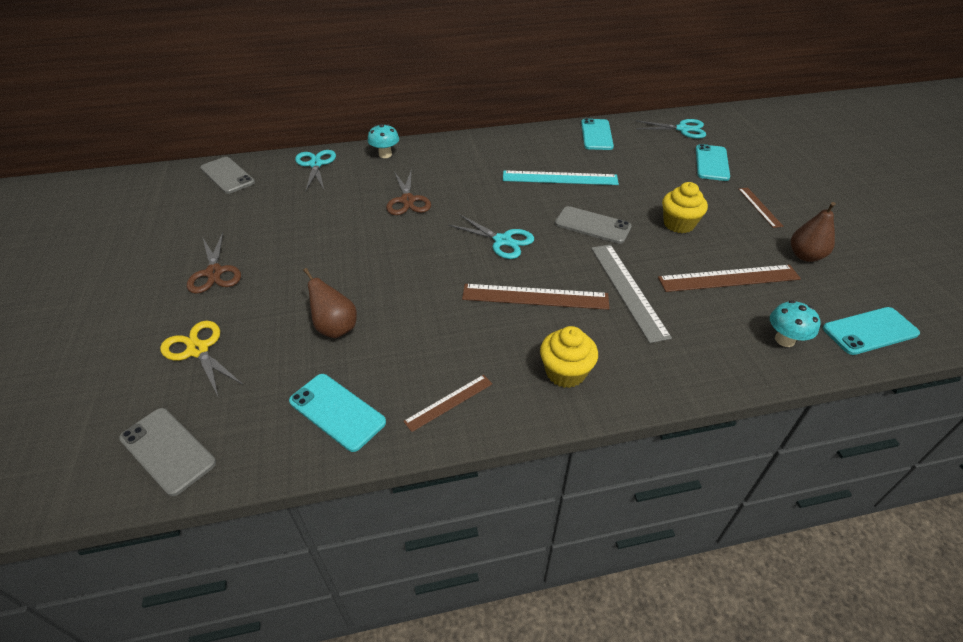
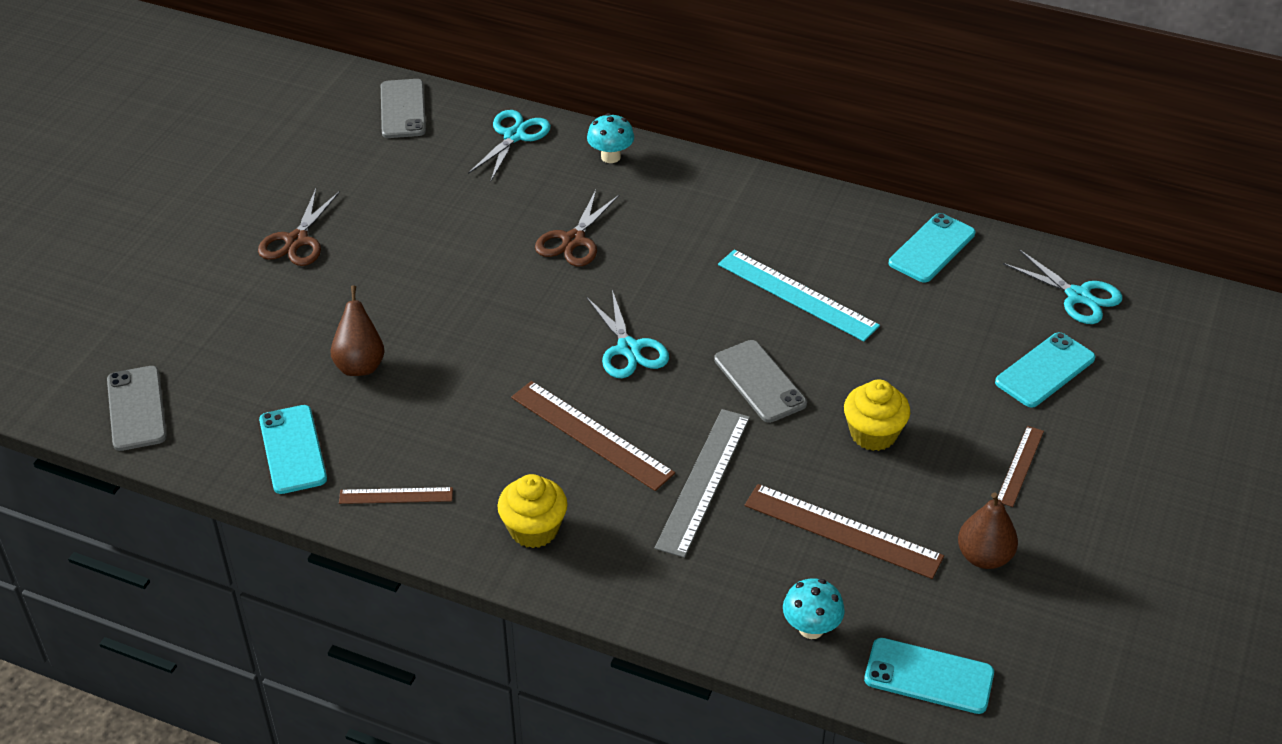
camera: 35 degrees right, 0 degrees up
yellow scissors [160,321,243,398] -> none

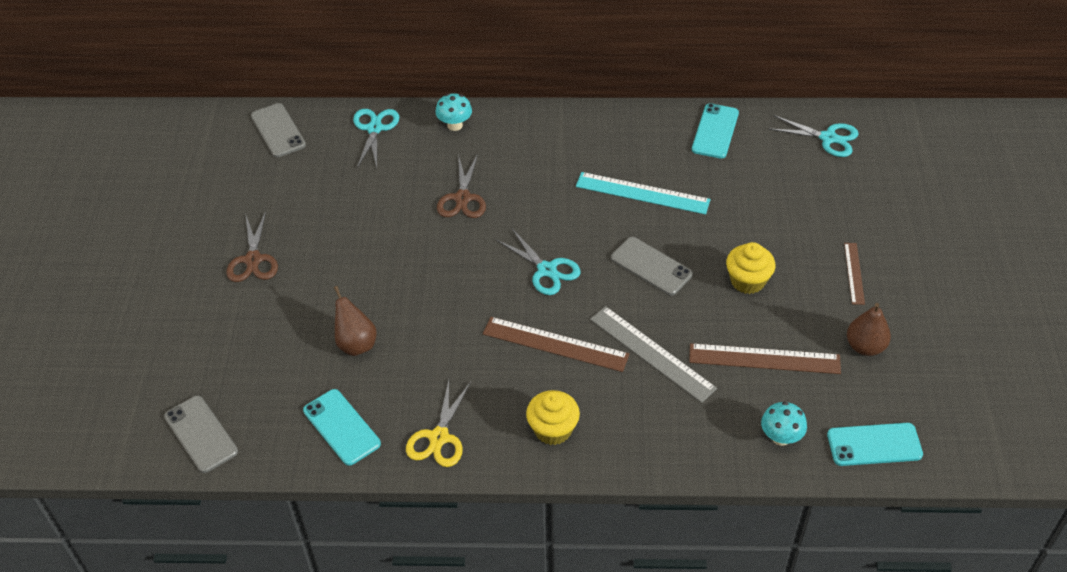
camera: 20 degrees left, 5 degrees up
brown ruler [339,487,453,504] -> yellow scissors [406,380,471,467]
grey ruler [655,409,750,558] -> grey ruler turned 45 degrees counterclockwise [590,306,717,403]
turquoise phone [995,332,1095,408] -> none

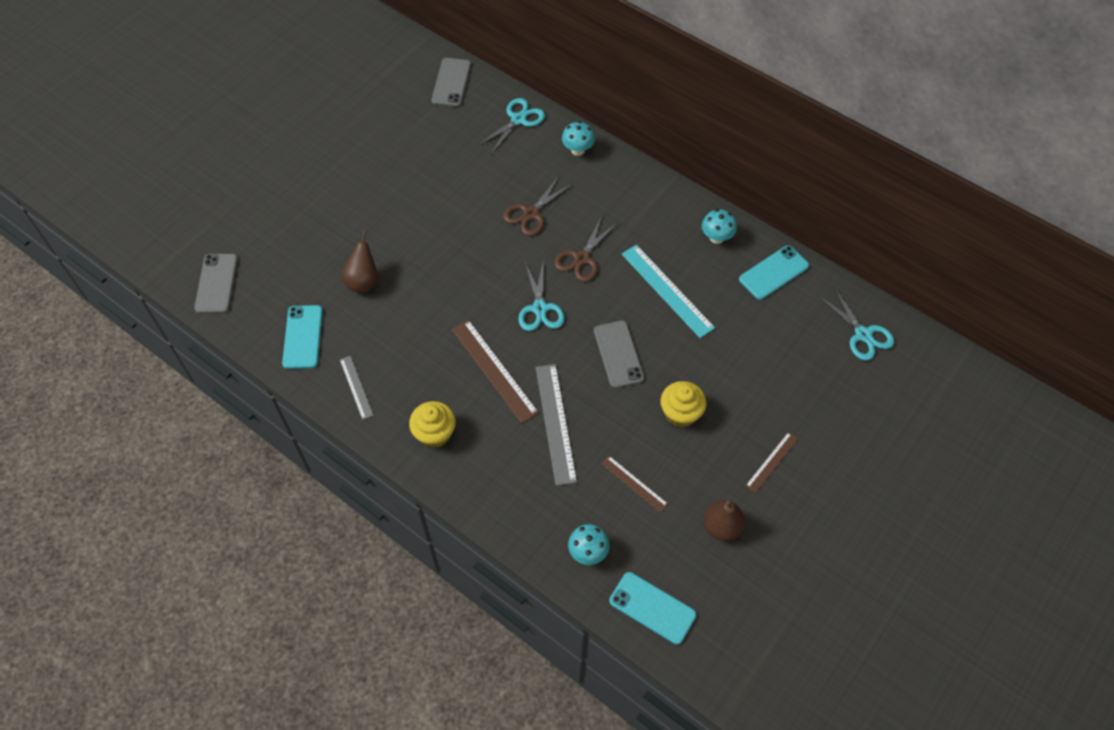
camera: 35 degrees right, 10 degrees up
brown scissors [226,211,278,282] -> brown scissors moved to [554,216,618,282]
yellow scissors [406,380,471,467] -> grey ruler [340,356,374,420]
brown ruler [689,343,841,374] -> brown ruler [601,456,668,513], size x0.57
none -> turquoise mushroom [702,209,737,244]

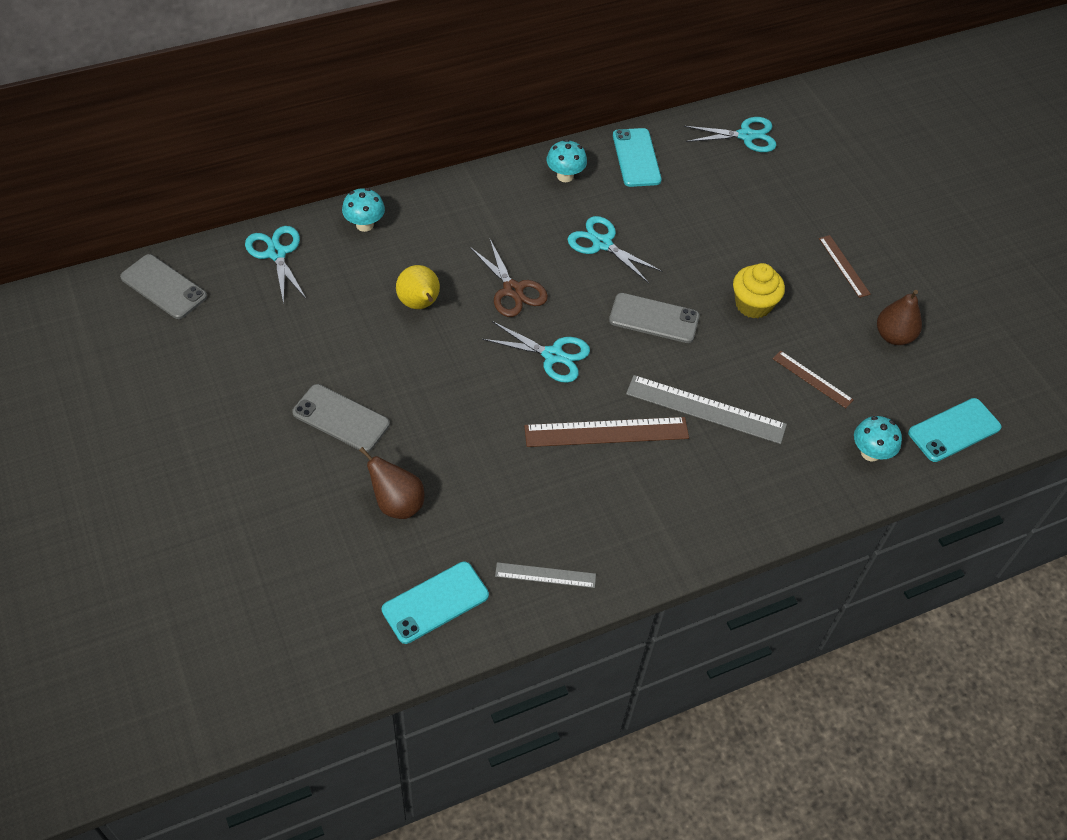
camera: 65 degrees left, 5 degrees down
grey phone [194,254,238,313] -> grey phone moved to [292,384,390,452]
turquoise phone [282,305,323,369] -> turquoise phone turned 60 degrees counterclockwise [382,562,489,644]
yellow cupcake [409,401,456,448] -> none
brown scissors [503,176,572,236] -> yellow pear [396,265,440,309]
brown ruler [601,456,668,513] -> brown ruler turned 60 degrees clockwise [773,351,854,408]
turquoise ruler [622,245,715,338] -> turquoise scissors [567,216,663,283]

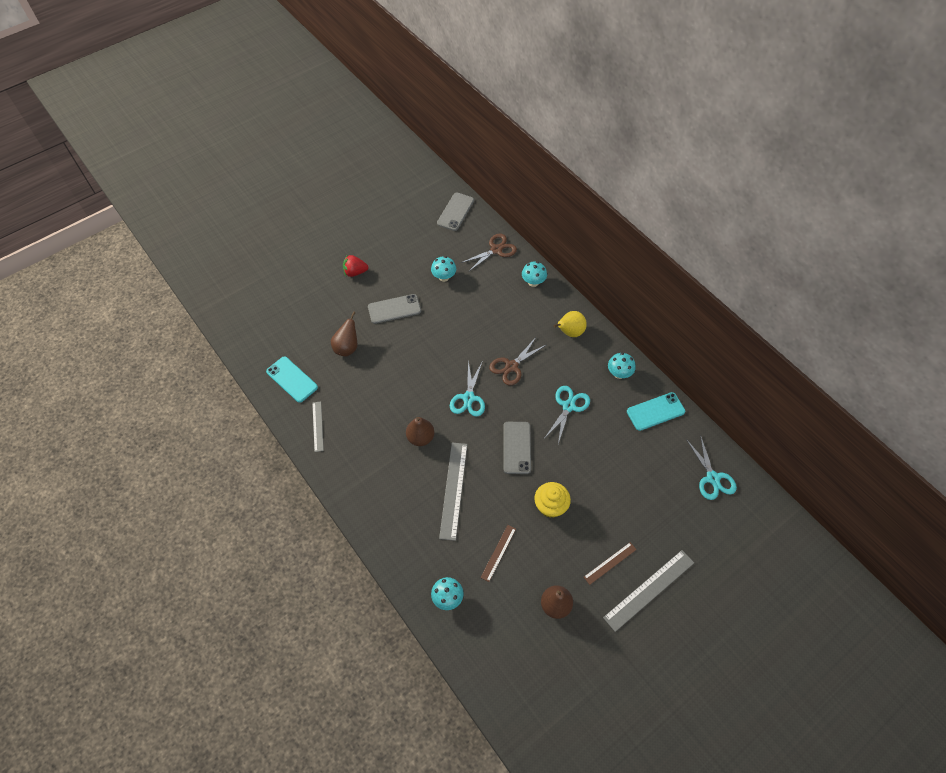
camera: 80 degrees right, 5 degrees up
turquoise scissors [245,226,307,304] -> brown scissors [461,234,517,272]
grey phone [292,384,390,452] -> grey phone turned 60 degrees clockwise [368,294,421,324]
yellow pear [396,265,440,309] -> yellow pear moved to [553,311,587,337]
brown ruler [524,417,689,447] -> brown pear [406,417,434,446]
turquoise phone [908,398,1001,462] -> none
none -> red strawberry [343,255,368,277]
none -> turquoise mushroom [431,256,456,282]
none -> grey ruler [603,550,694,632]

